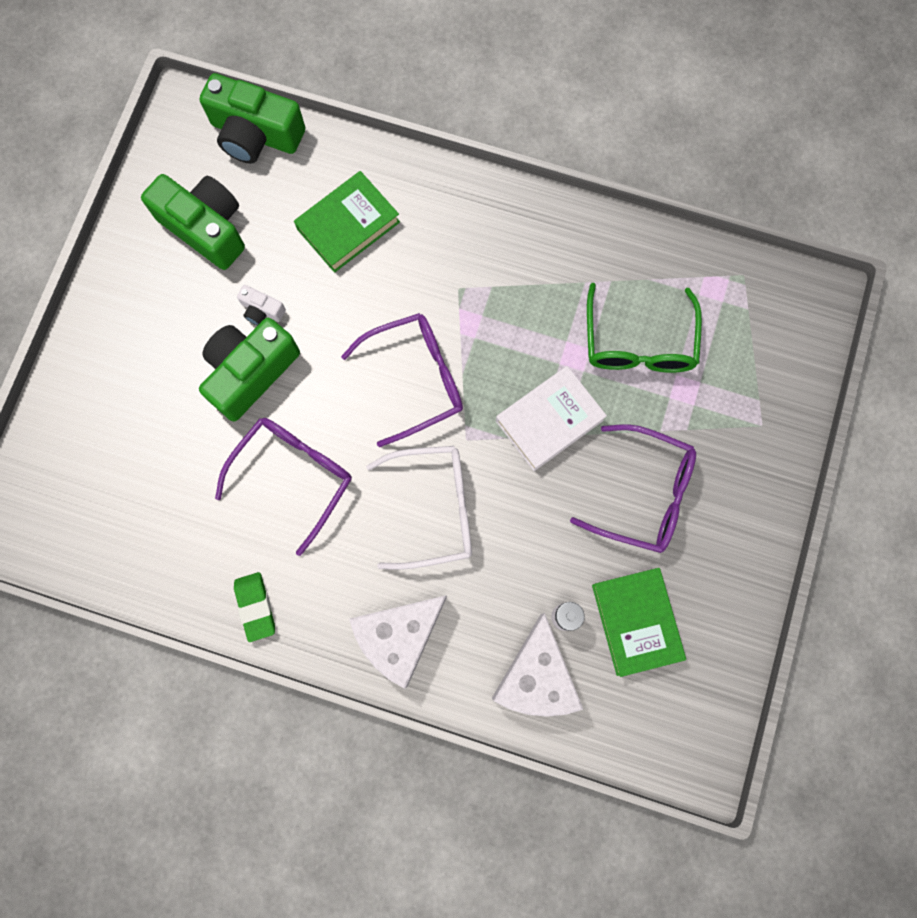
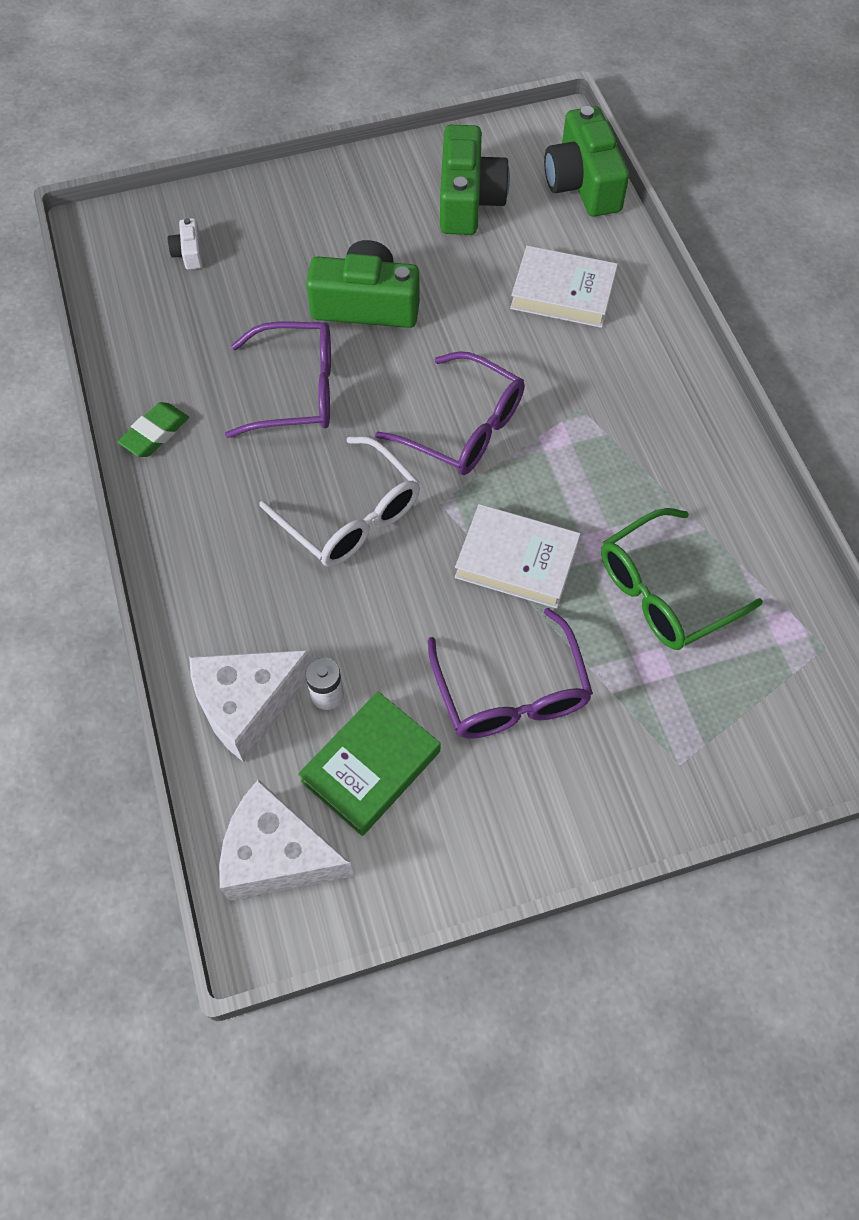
camera: 55 degrees right, 15 degrees down
white camera [237,285,286,325] -> white camera moved to [168,218,203,270]
green book [294,171,400,273] -> white book [510,246,618,328]
white cheese [349,595,447,689] -> white cheese moved to [219,779,354,901]

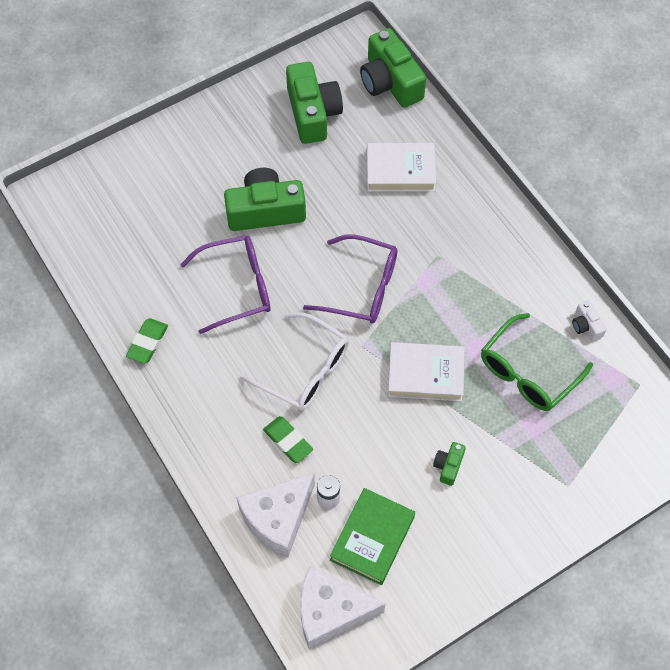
camera: 15 degrees left, 0 degrees up
white camera [168,218,203,270] -> white camera moved to [572,300,607,341]
purple glasses [428,608,593,739] -> green camera [433,442,466,486]
none -> green eraser [263,416,313,463]

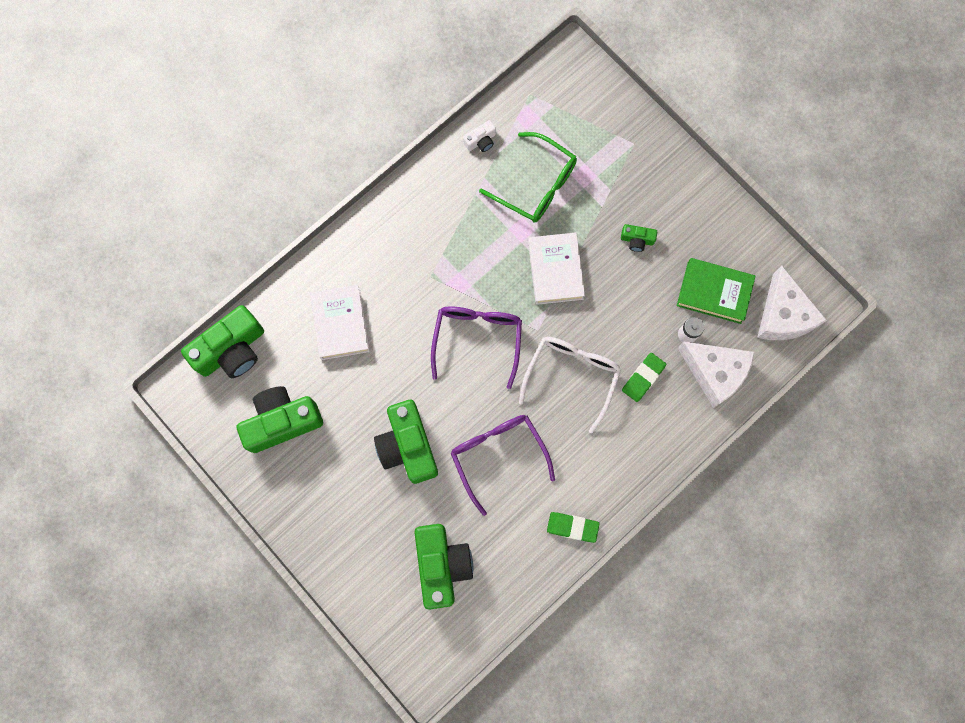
camera: 100 degrees left, 15 degrees up
none -> green camera [414,524,473,610]

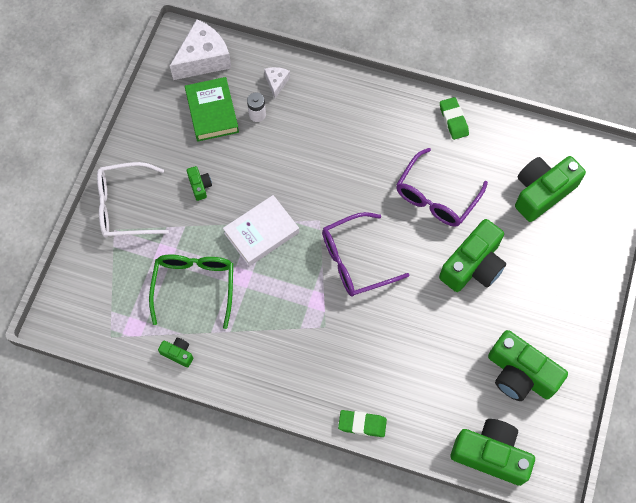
camera: 120 degrees left, 10 degrees down
white book [310,285,370,360] -> none
white camera [463,120,496,152] -> green camera [158,338,193,367]
white glasses [519,337,621,433] -> white glasses moved to [97,162,169,238]
green eraser [622,353,666,402] -> green eraser moved to [338,410,387,437]
white cheese [678,342,755,408] -> white cheese [264,67,290,98], size x0.49

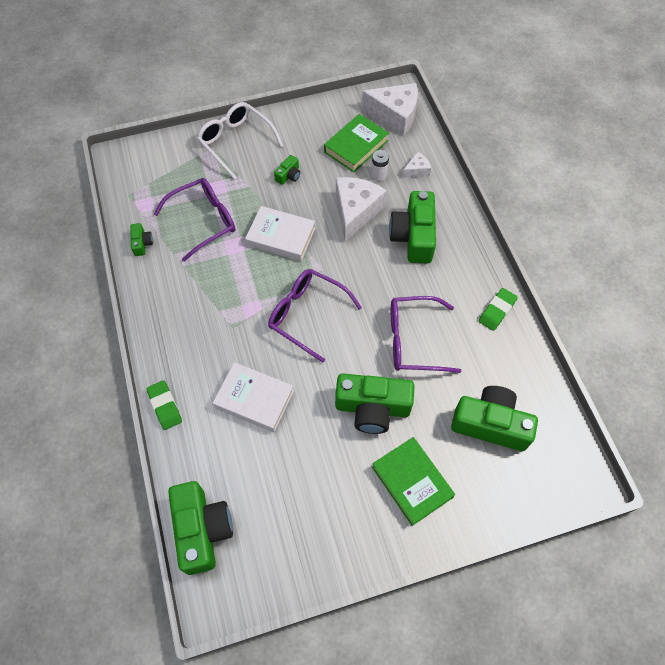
camera: 55 degrees right, 5 degrees down
green glasses [149,255,233,329] -> purple glasses [154,178,236,262]
green camera [488,330,568,401] -> green camera moved to [389,191,436,263]
none -> white book [213,362,294,432]
none -> white cheese [336,177,387,242]
none -> green book [372,437,455,526]

